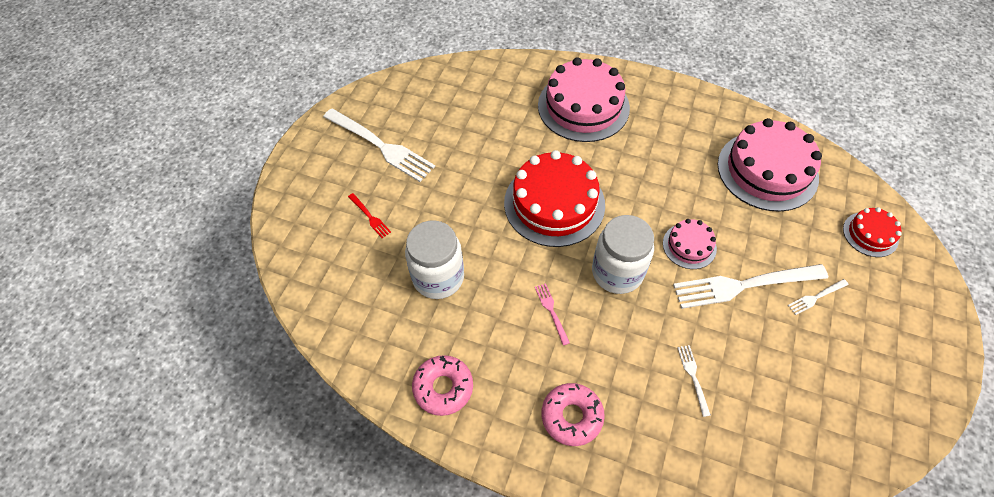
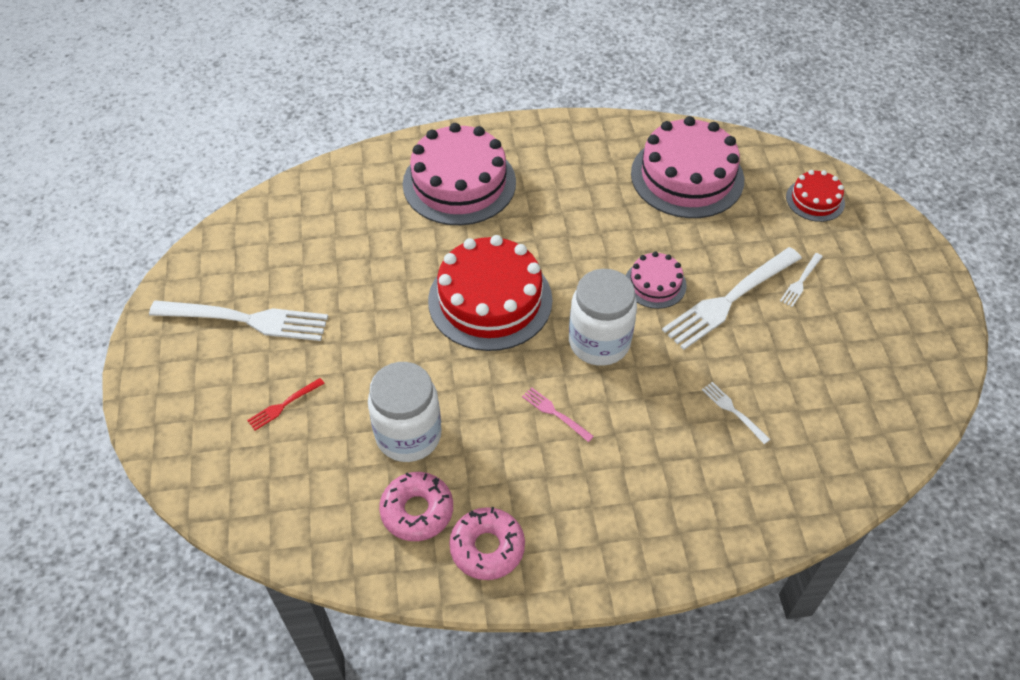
camera: 30 degrees left, 5 degrees down
red fork [348,193,391,238] -> red fork turned 120 degrees clockwise [247,378,325,431]
pink donut [542,383,605,446] -> pink donut moved to [379,472,453,541]

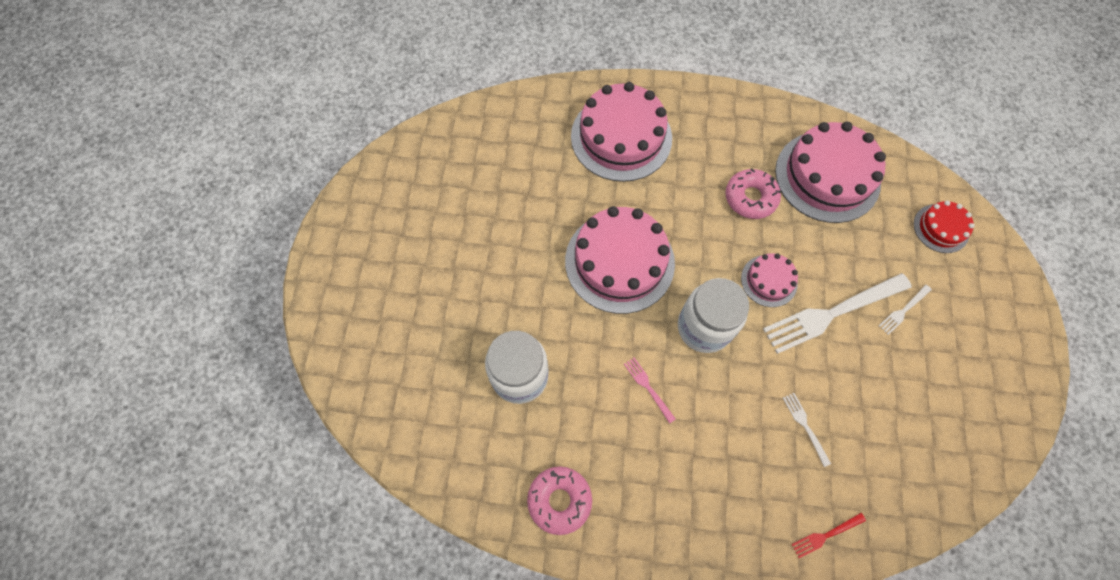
camera: 15 degrees right, 15 degrees up
white fork [149,300,328,341] -> none
red fork [247,378,325,431] -> red fork moved to [791,513,866,558]
pink donut [379,472,453,541] -> pink donut moved to [725,168,781,219]
red cake [428,235,552,351] -> pink cake [565,206,675,314]

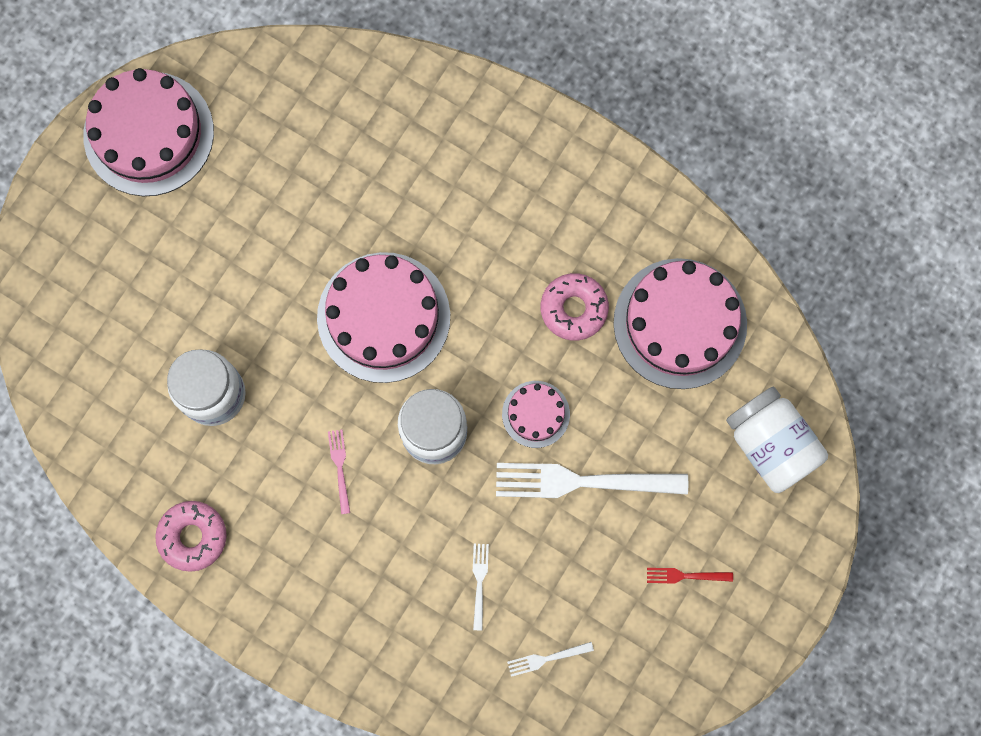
camera: 25 degrees right, 10 degrees up
pink cake [571,82,672,182] -> pink cake moved to [83,68,214,196]
red fork [791,513,866,558] -> red fork moved to [647,568,733,584]
white fork [879,285,932,335] -> white fork moved to [507,642,594,677]
red cake [914,201,975,253] -> white jar [726,387,828,493]

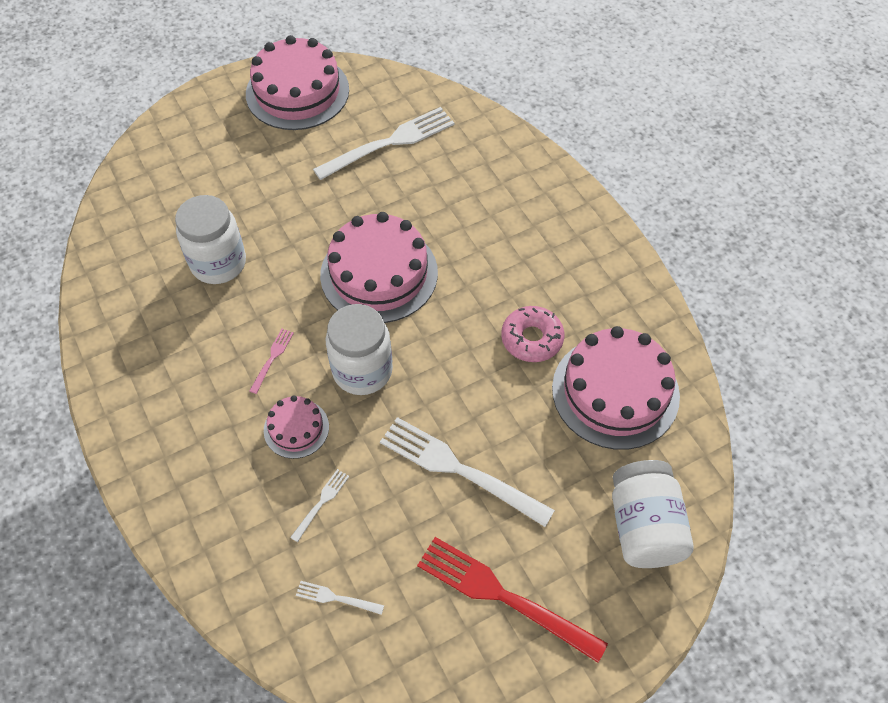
camera: 30 degrees right, 20 degrees down
pink donut [155,501,227,572] -> none
pink cake [502,381,570,448] -> pink cake moved to [264,395,329,459]
red fork [647,568,733,584] -> red fork [417,537,608,663], size x2.26
none -> white fork [313,107,454,180]

